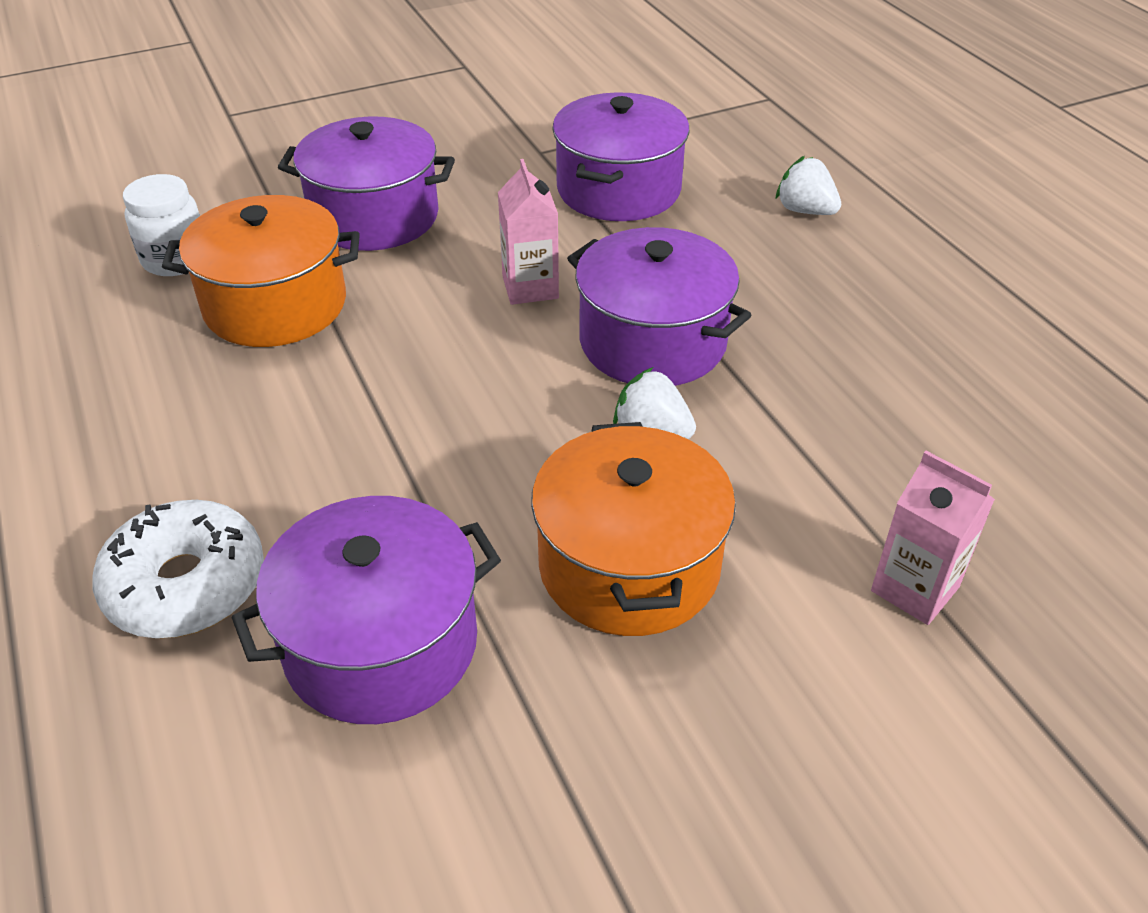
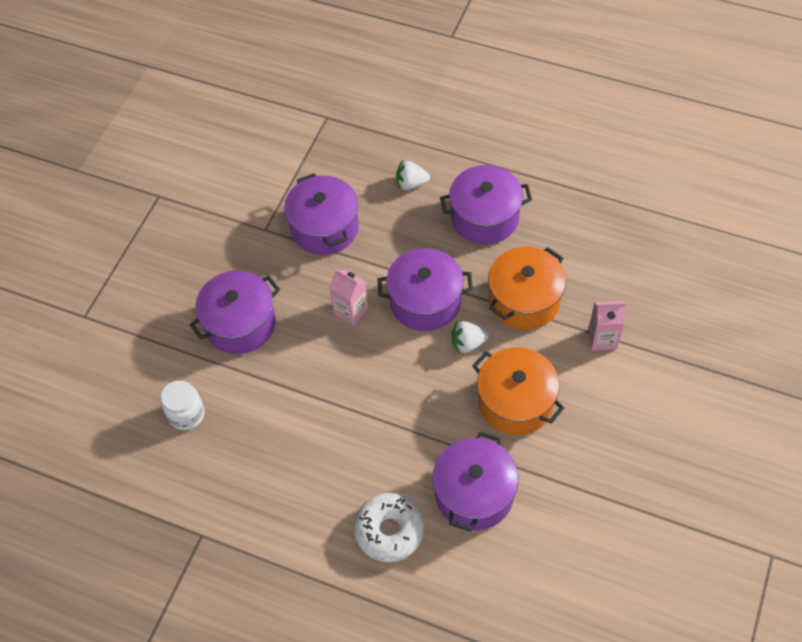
camera: 40 degrees left, 15 degrees up
orange pot [162,195,360,347] -> orange pot moved to [488,247,566,330]
none -> purple pot [440,165,532,245]

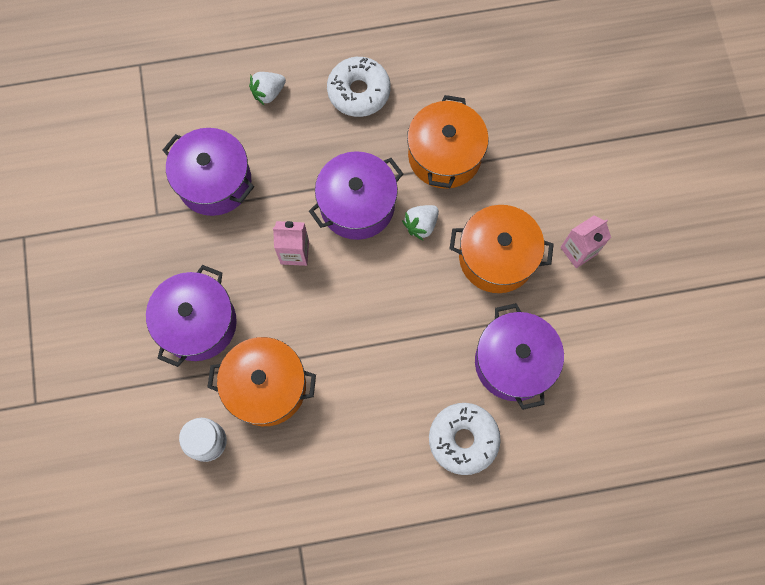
camera: 35 degrees left, 15 degrees up
purple pot [440,165,532,245] -> white donut [327,57,391,117]
pink carton [588,301,625,350] -> pink carton moved to [560,215,611,268]
none -> orange pot [207,337,316,426]

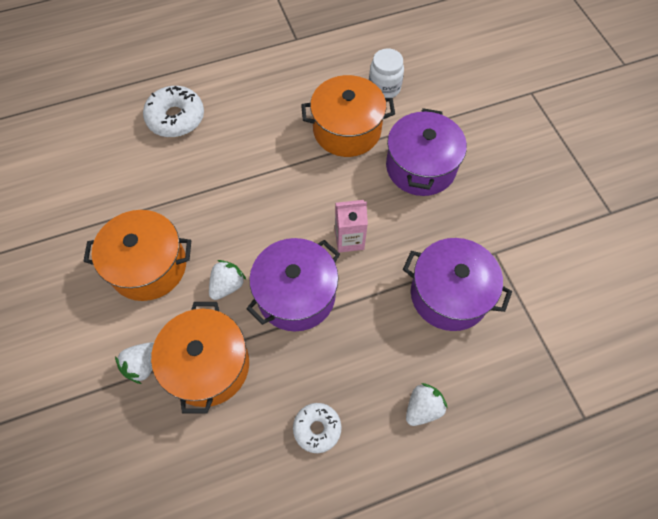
camera: 170 degrees right, 10 degrees down
white donut [327,57,391,117] -> white donut [293,403,342,453], size x0.63
purple pot [475,303,564,410] -> none
pink carton [560,215,611,268] -> none
none -> white strawberry [115,342,154,384]

